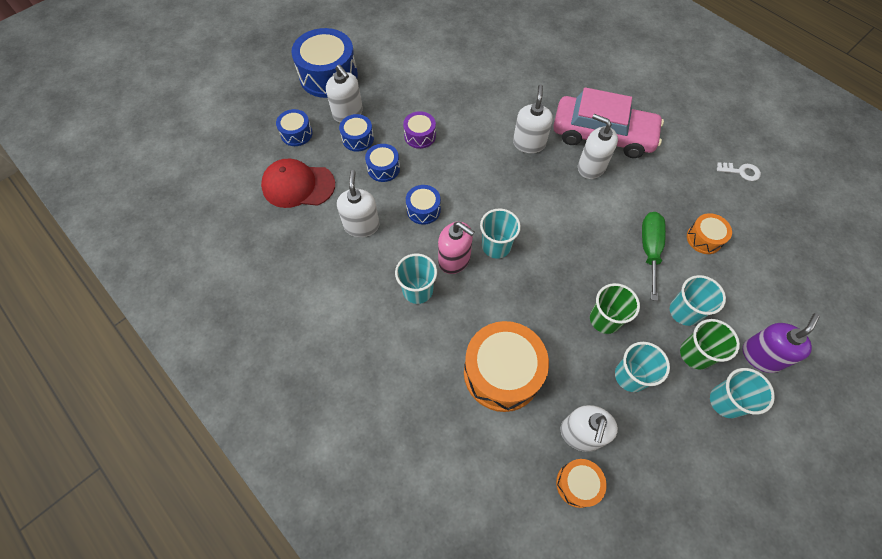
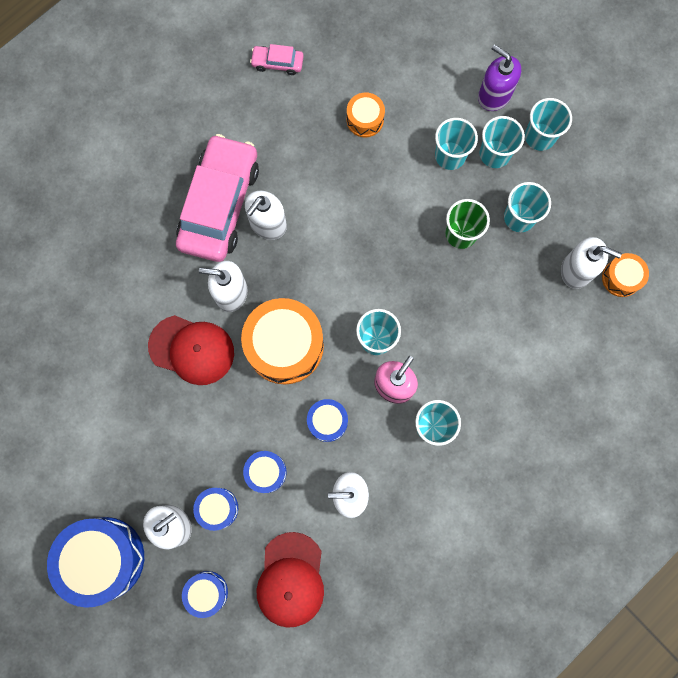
camera: 90 degrees left, 15 degrees up
purple drum [403,111,436,149] -> none
orange drum [464,321,549,412] -> orange drum moved to [241,298,324,384]
green screwdriver [642,212,666,301] -> none
green cup [680,319,740,370] -> turquoise cup [480,116,525,168]
white key [717,162,761,181] -> pink car [250,44,304,75]
none -> red cap [148,315,234,385]

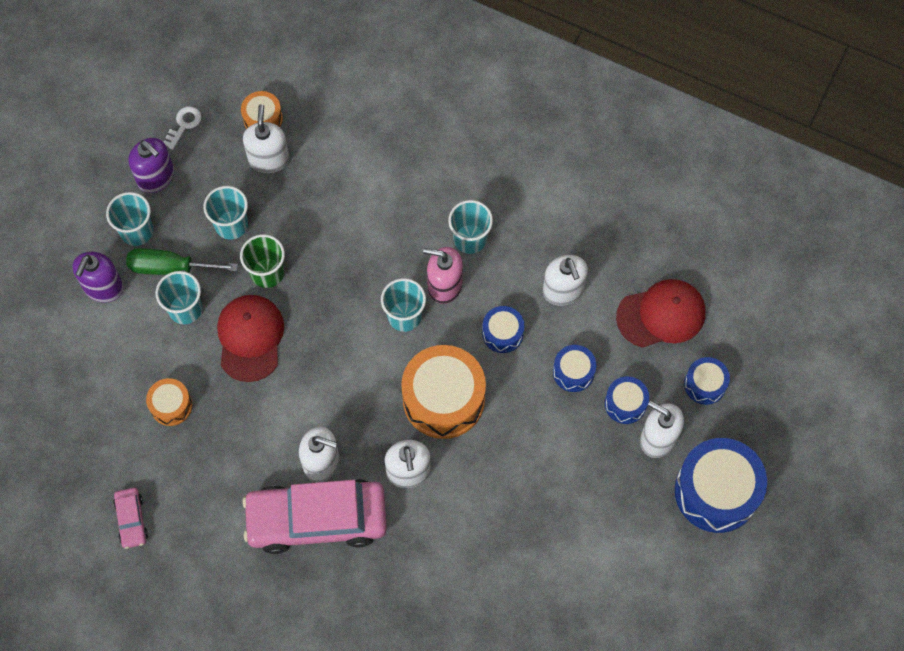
camera: 110 degrees left, 10 degrees down
red cap [148,315,234,385] -> red cap moved to [217,295,284,382]
turquoise cup [480,116,525,168] -> green screwdriver [126,248,238,275]
none -> purple soap dispenser [128,138,174,193]
none -> white key [163,106,202,150]

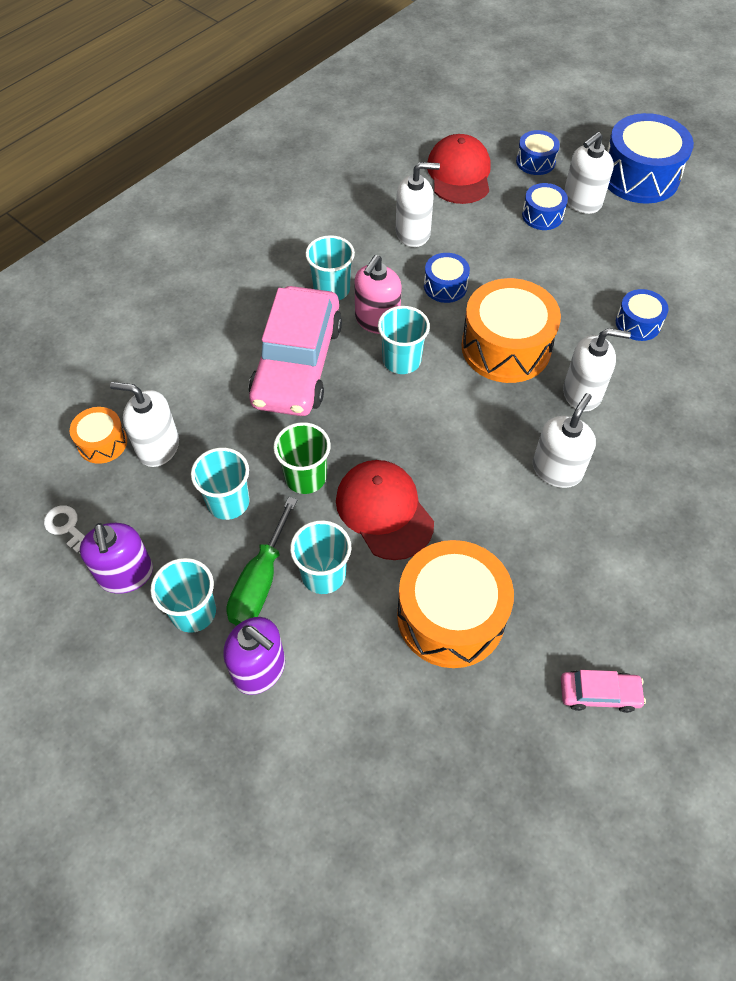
camera: 75 degrees left, 10 degrees down
purple soap dispenser [128,138,174,193] -> purple soap dispenser turned 105 degrees clockwise [80,523,153,594]
orange drum [146,378,192,426] -> orange drum [397,540,514,668], size x1.96
red cap [217,295,284,382] -> red cap turned 45 degrees clockwise [336,460,434,560]
pink car [242,479,387,554] -> pink car moved to [248,286,342,416]
blue drum [553,345,596,392] -> blue drum moved to [616,289,668,341]

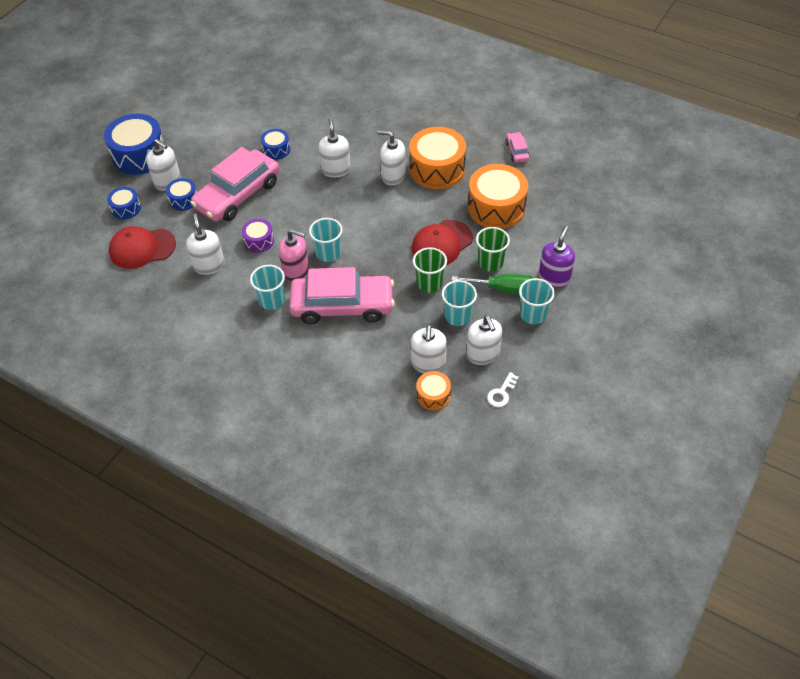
camera: 100 degrees left, 5 degrees down
purple soap dispenser [80,523,153,594] -> none
turquoise cup [290,520,351,594] -> green cup [476,227,510,271]
blue drum [424,253,470,303] -> purple drum [242,219,274,253]
orange drum [461,278,561,383] -> orange drum moved to [409,127,466,189]
none -> pink car [191,147,280,221]
none -> white soap dispenser [466,315,502,365]

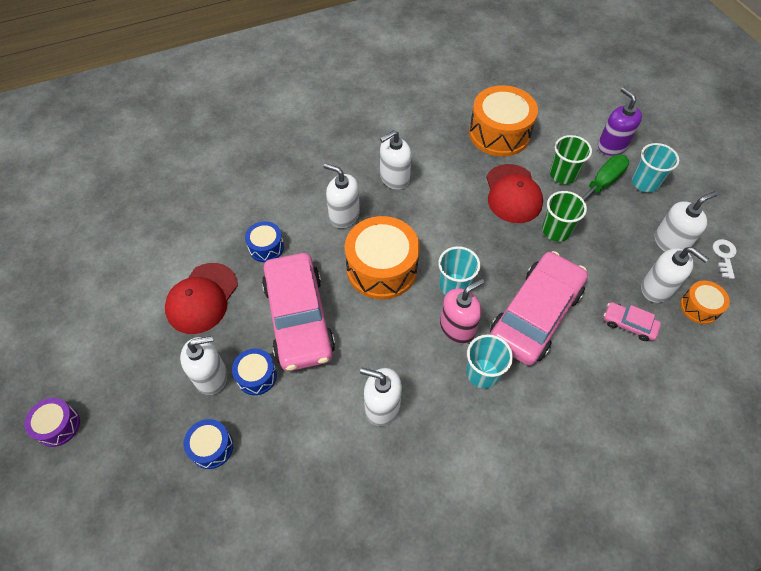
camera: 55 degrees left, 5 degrees up
blue drum [104,114,165,175] -> none
red cap [109,226,176,269] -> red cap moved to [165,263,238,334]
purple drum [242,219,274,253] -> purple drum moved to [25,398,80,447]
orange drum [409,127,466,189] -> orange drum moved to [345,216,420,299]
turquoise cup [442,280,477,326] -> none
white soap dispenser [466,315,502,365] -> white soap dispenser turned 45 degrees counterclockwise [655,191,718,252]
white key [487,372,519,407] -> white key turned 150 degrees counterclockwise [713,239,737,279]
pink car [505,132,530,163] -> pink car moved to [604,302,661,341]

